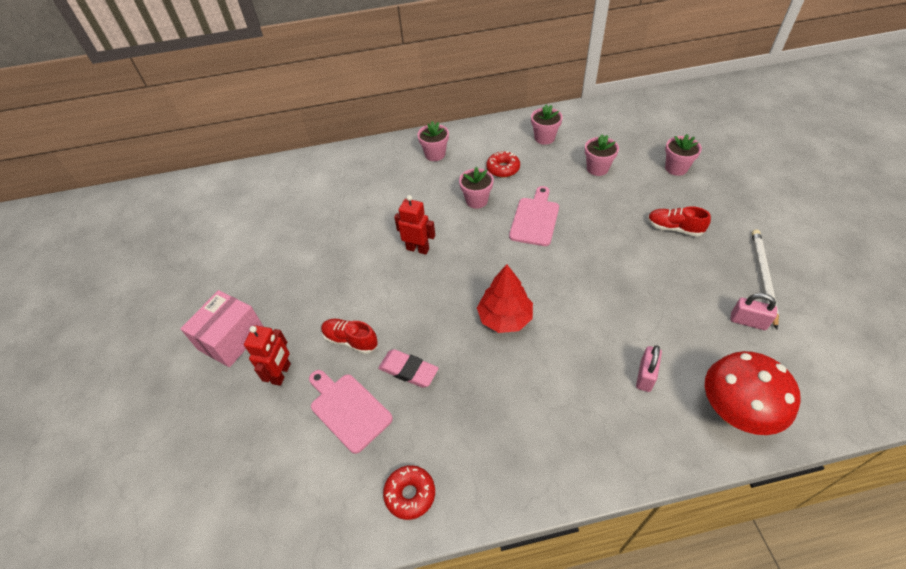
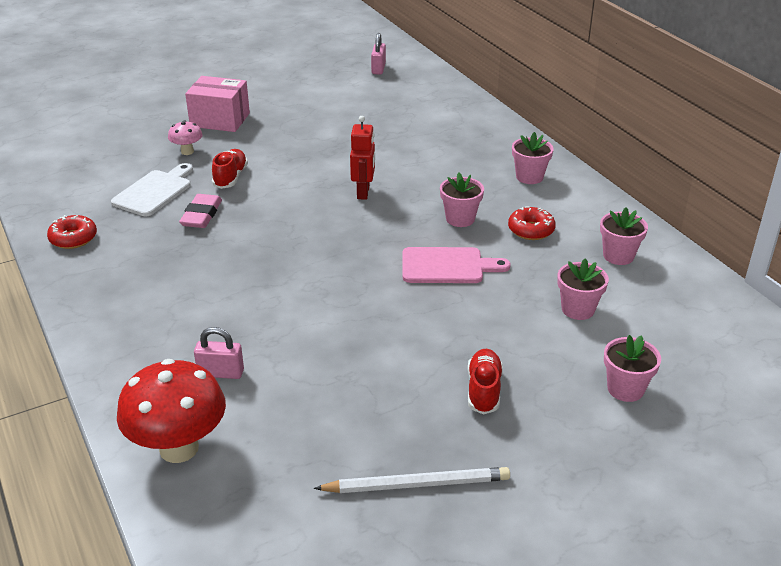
camera: 70 degrees right, 15 degrees down
red robot [244,325,291,386] -> pink mushroom [168,121,203,155]
pink cutting board [309,370,393,454] -> white cutting board [111,163,193,216]
red tree [477,264,533,333] -> none
pink padlock [730,293,777,330] -> pink padlock moved to [371,33,386,75]

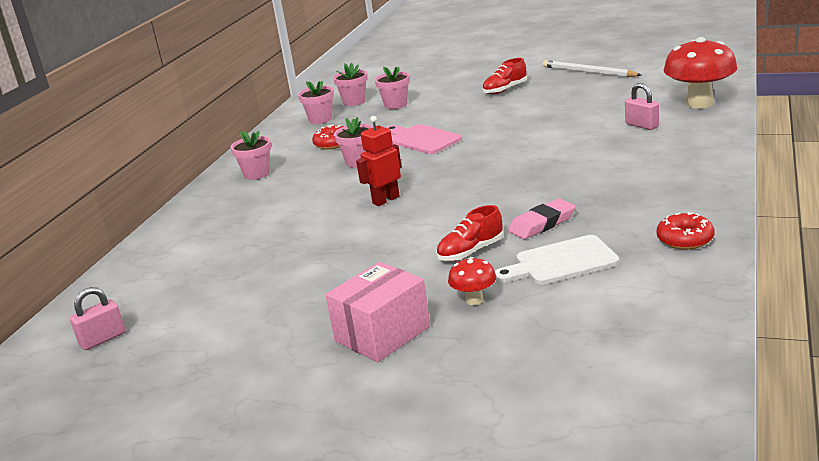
camera: 130 degrees left, 10 degrees down
pink mushroom [168,121,203,155] -> red mushroom [448,257,496,305]
pink box [185,76,250,132] -> pink box turned 75 degrees clockwise [325,262,430,362]
pink flower pot [604,335,661,402] -> pink flower pot moved to [333,62,368,106]

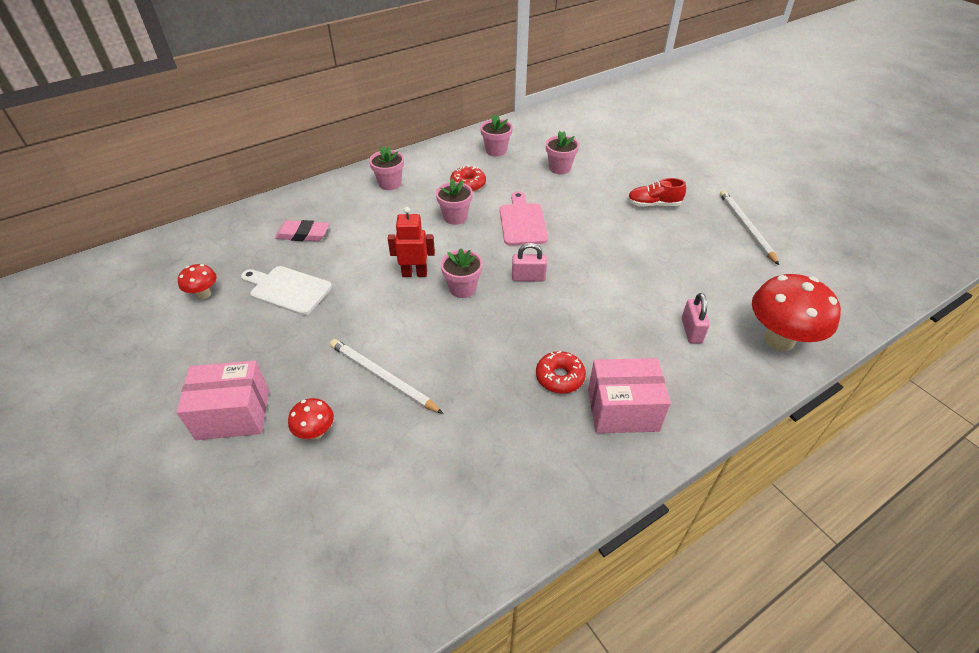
camera: 35 degrees right, 20 degrees up
pink padlock [70,287,125,350] -> pink padlock moved to [512,243,547,282]
pink flower pot [333,62,368,106] -> pink flower pot moved to [441,248,483,298]
red shoe [436,205,503,261] -> white pencil [330,339,443,414]
white cutting board [495,235,619,285] -> white cutting board moved to [241,266,332,315]
pink eraser [508,198,576,239] -> pink eraser moved to [275,220,329,241]
red donut [657,212,714,250] -> red donut moved to [536,351,586,394]
none -> red mushroom [178,264,217,299]
none -> pink box [588,358,671,433]

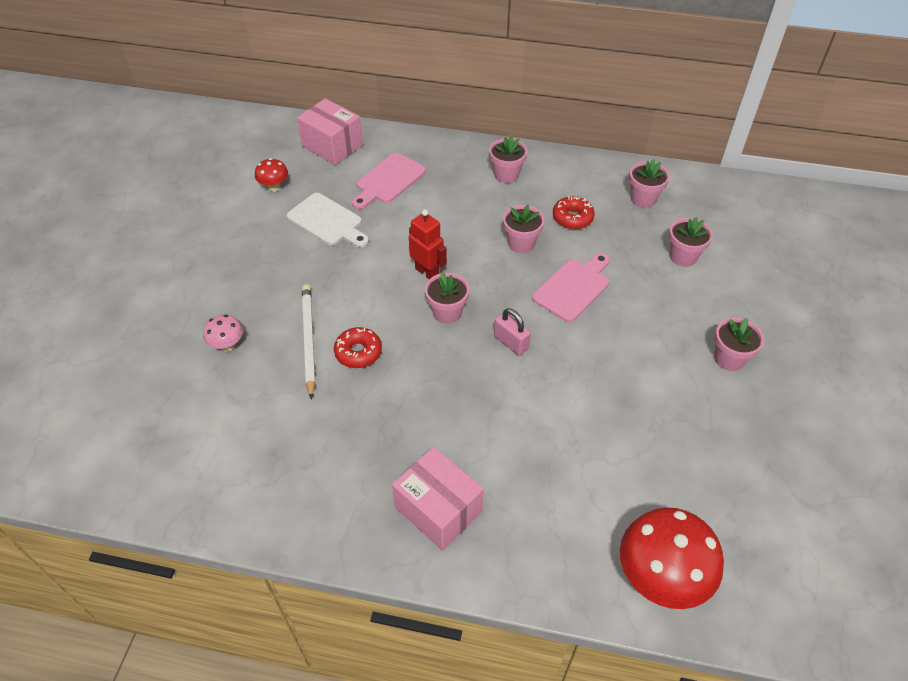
camera: 45 degrees right, 5 degrees up
pink box [176,361,269,440] -> pink box moved to [297,98,363,165]
white cutting board [241,266,332,315] -> white cutting board turned 150 degrees clockwise [287,193,369,247]
pink eraser [275,220,329,241] -> pink cutting board [352,153,426,209]
red mushroom [288,398,334,440] -> pink mushroom [203,315,243,351]
red donut [536,351,586,394] -> red donut moved to [334,327,382,368]
red shoe [627,178,686,207] -> pink flower pot [714,318,764,371]
pink padlock [682,293,710,343] -> none
white pencil [720,190,779,265] -> none

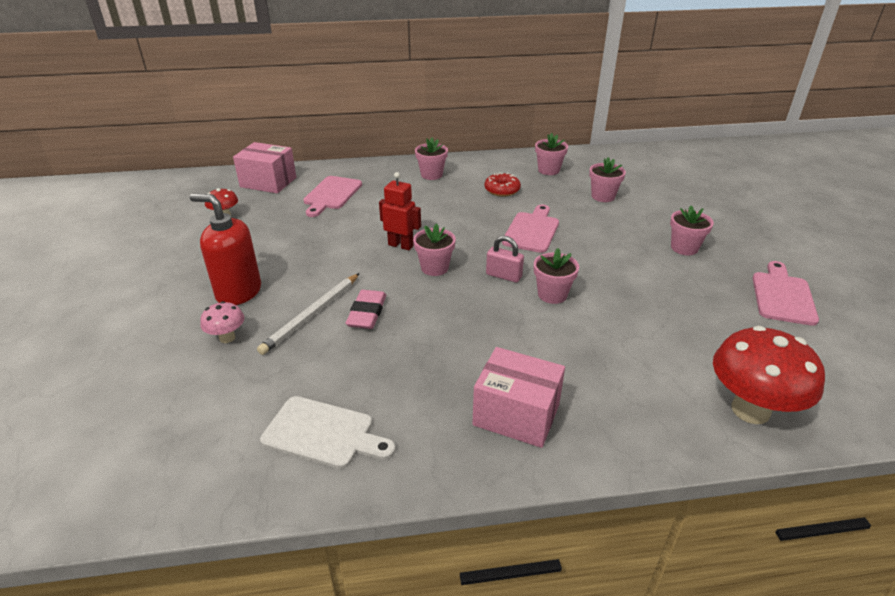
camera: 20 degrees left, 15 degrees down
white cutting board [287,193,369,247] -> white cutting board moved to [260,396,396,469]
white pencil [302,285,315,399] -> white pencil turned 120 degrees counterclockwise [257,273,360,355]
red donut [334,327,382,368] -> pink eraser [346,290,386,329]
pink flower pot [503,205,545,253] -> pink flower pot moved to [534,248,579,304]
none -> red soap dispenser [190,194,261,305]
none -> pink cutting board [753,261,819,326]

